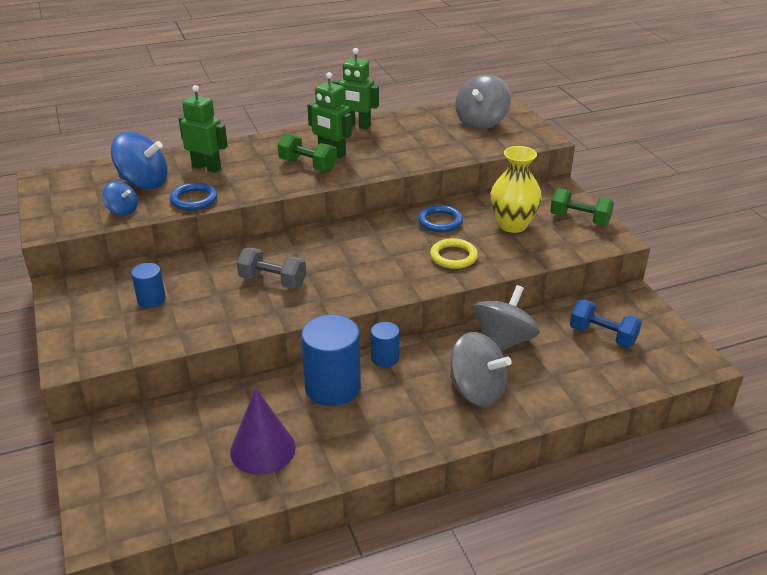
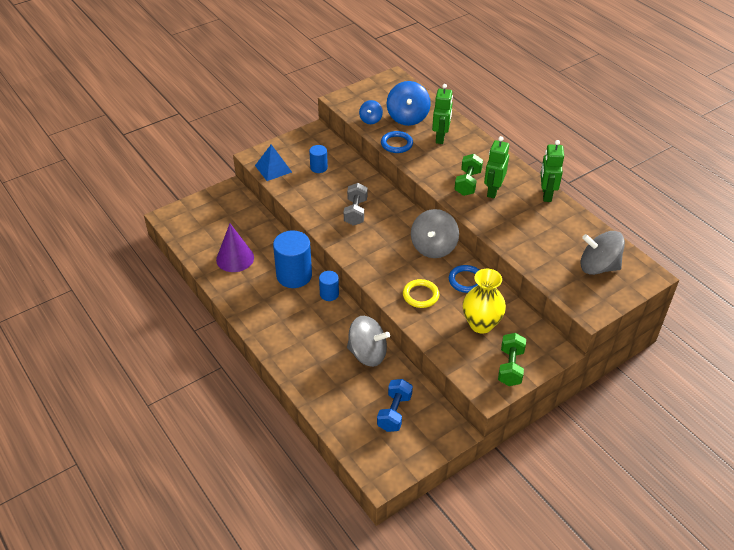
camera: 75 degrees right, 10 degrees up
grey spinning top [450,332,512,407] -> grey spinning top moved to [411,209,459,258]
none -> blue pyramid [255,144,292,181]

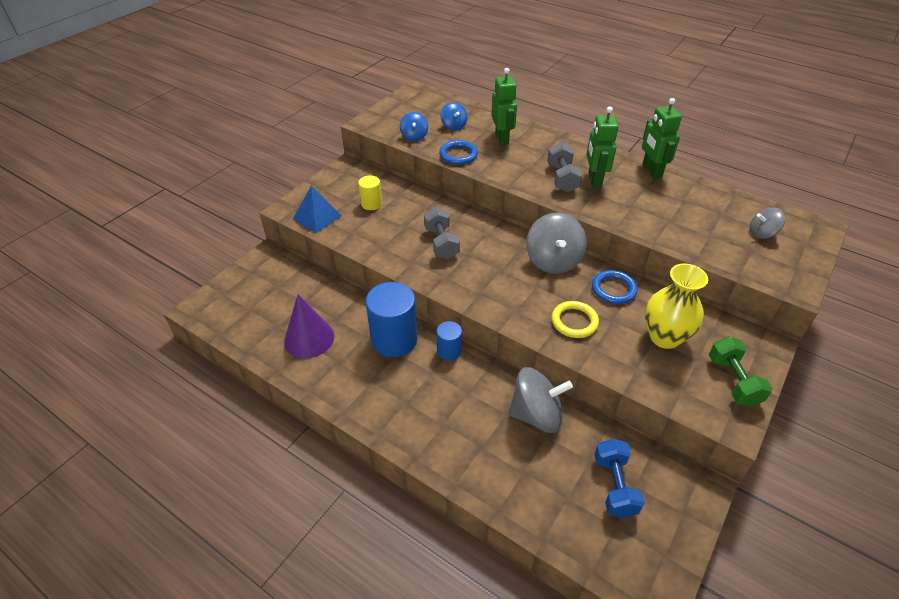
camera: 20 degrees left, 0 degrees up
blue cylinder [309,145,328,173] -> yellow cylinder [358,175,382,210]
blue spinning top [387,81,431,126] -> blue spinning top [440,102,467,131], size x0.55
green dumbbell [454,154,483,196] -> grey dumbbell [547,142,582,192]
grey spinning top [581,231,625,275] -> grey spinning top [750,208,785,239], size x0.55

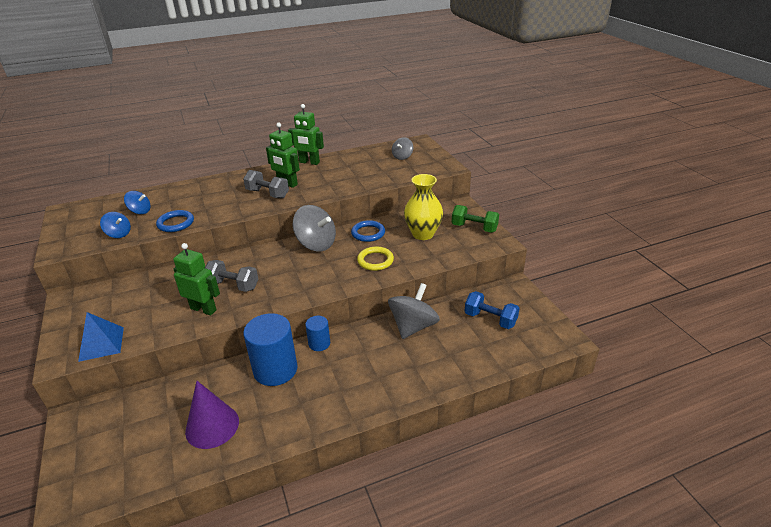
camera: 55 degrees left, 10 degrees down
yellow cylinder [358,175,382,210] -> none
green robot [491,68,517,145] -> green robot moved to [173,243,220,316]

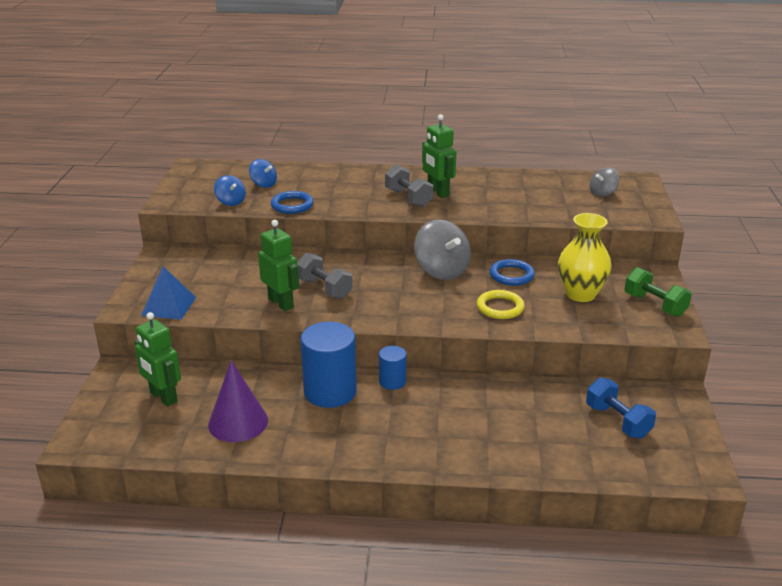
camera: 25 degrees right, 5 degrees down
green robot [288,104,324,165] -> green robot moved to [135,312,181,407]
grey spinning top [388,283,440,339] -> none

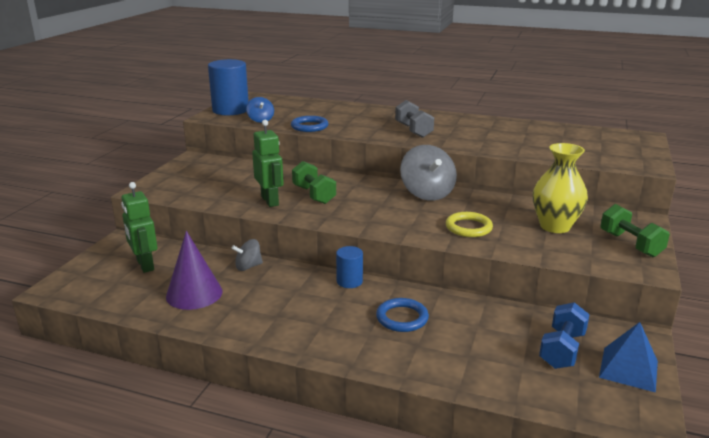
camera: 15 degrees right, 5 degrees down
blue pyramid [141,266,196,320] -> blue pyramid moved to [599,322,658,393]
blue spinning top [249,159,277,188] -> none
grey dumbbell [297,253,353,299] -> green dumbbell [292,161,336,204]
blue cylinder [300,322,357,408] -> blue cylinder moved to [208,59,249,115]
green robot [422,114,456,198] -> none
blue ring [489,259,535,286] -> blue ring moved to [376,298,429,332]
blue dumbbell [586,377,656,439] -> blue dumbbell turned 45 degrees clockwise [539,302,590,369]
grey spinning top [590,167,619,197] -> grey spinning top moved to [232,239,263,271]

